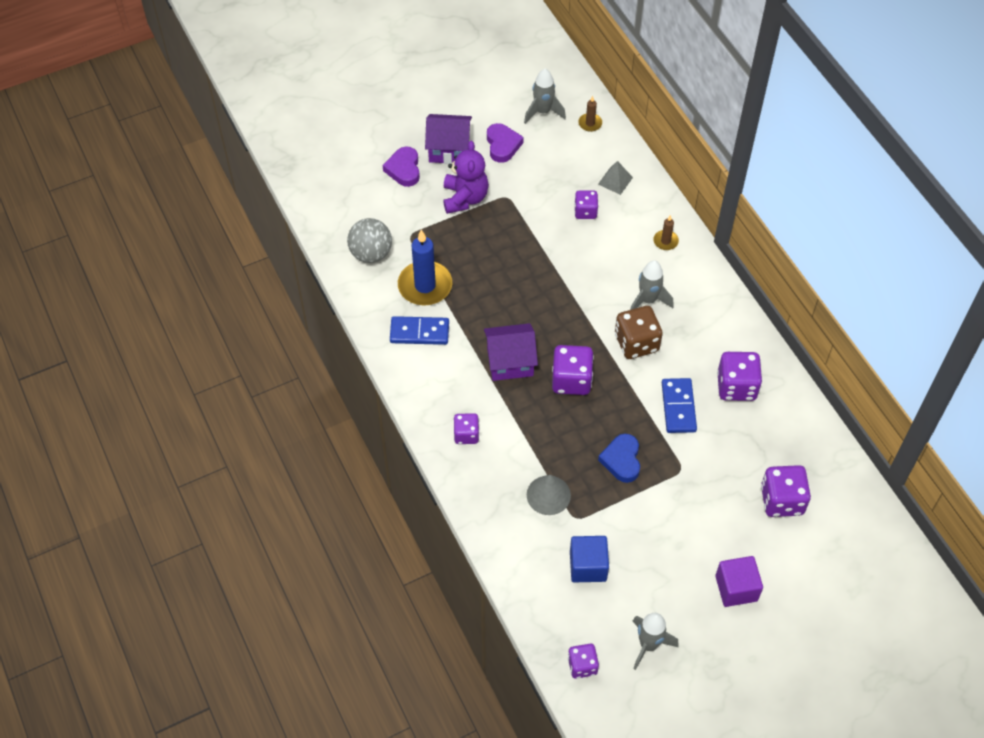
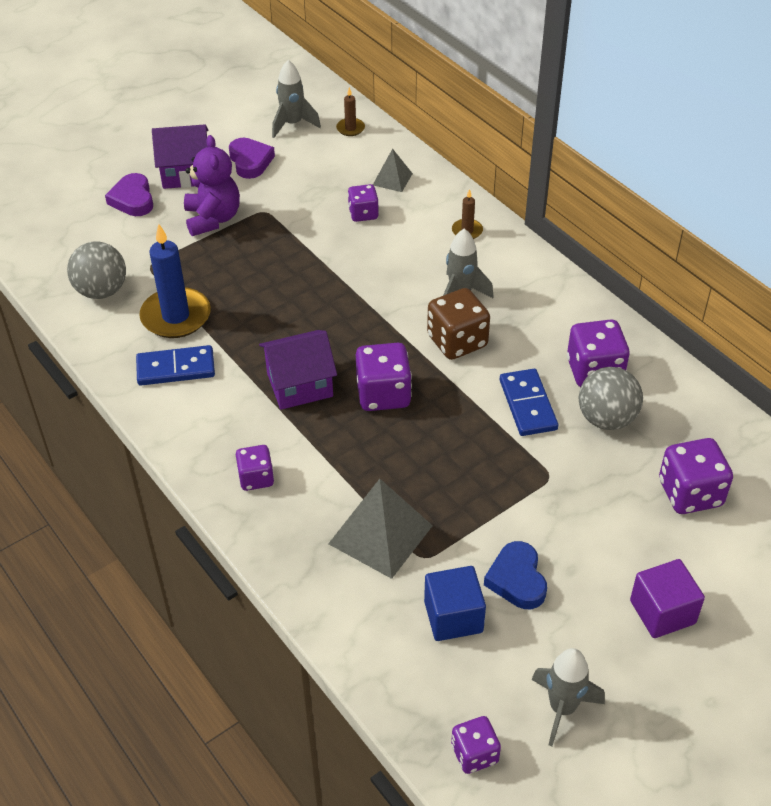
camera: 10 degrees left, 10 degrees down
grey cone [527,475,571,515] -> grey pyramid [328,479,433,579]
blue heart [598,434,640,483] -> blue heart moved to [484,541,547,609]
none -> grey ball [579,367,643,430]

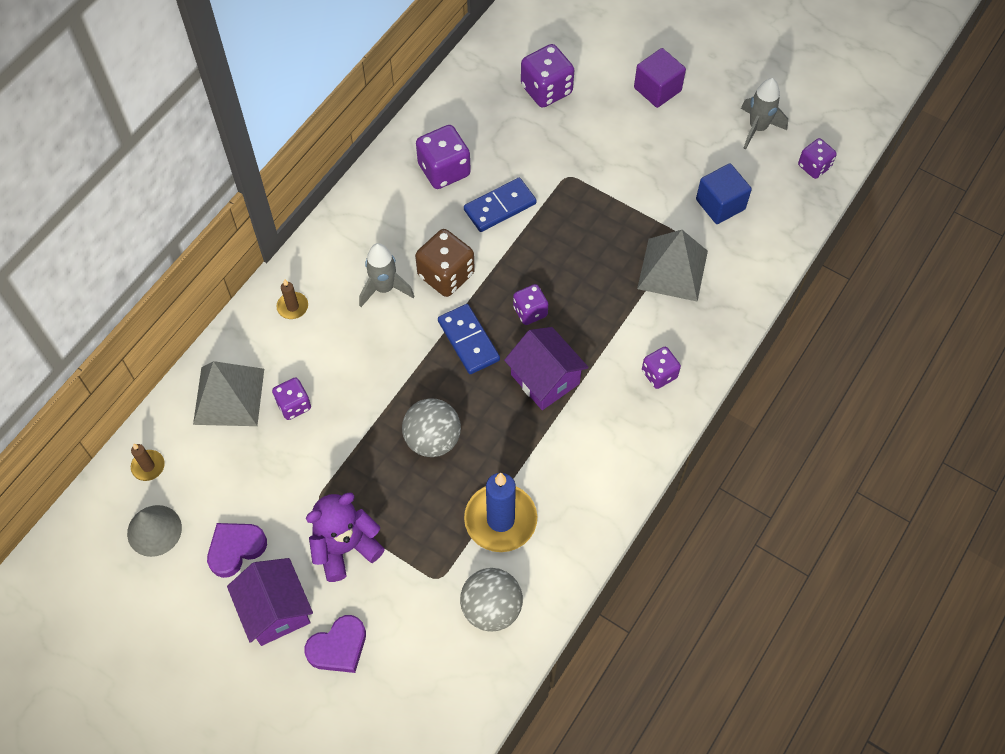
camera: 110 degrees left, 15 degrees up
blue domino [136,345,215,386] -> blue domino moved to [438,304,500,374]
grey rocket [272,60,321,138] -> grey cone [127,505,182,557]
purple dice [356,343,412,411] -> purple dice [513,284,548,325], size x0.62
grey pyramid [373,149,413,192] -> grey pyramid [193,361,264,426], size x1.85
blue heart [484,541,547,609] -> none
grey ball [579,367,643,430] -> grey ball moved to [402,398,461,457]

